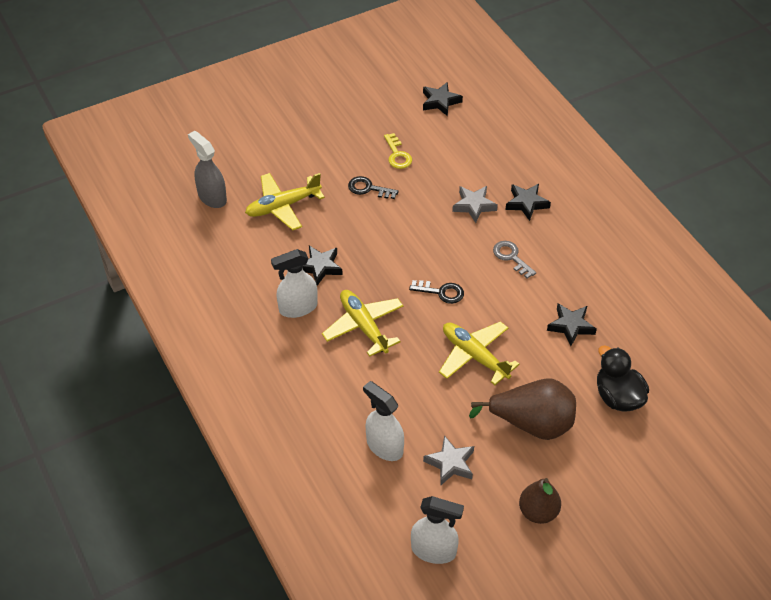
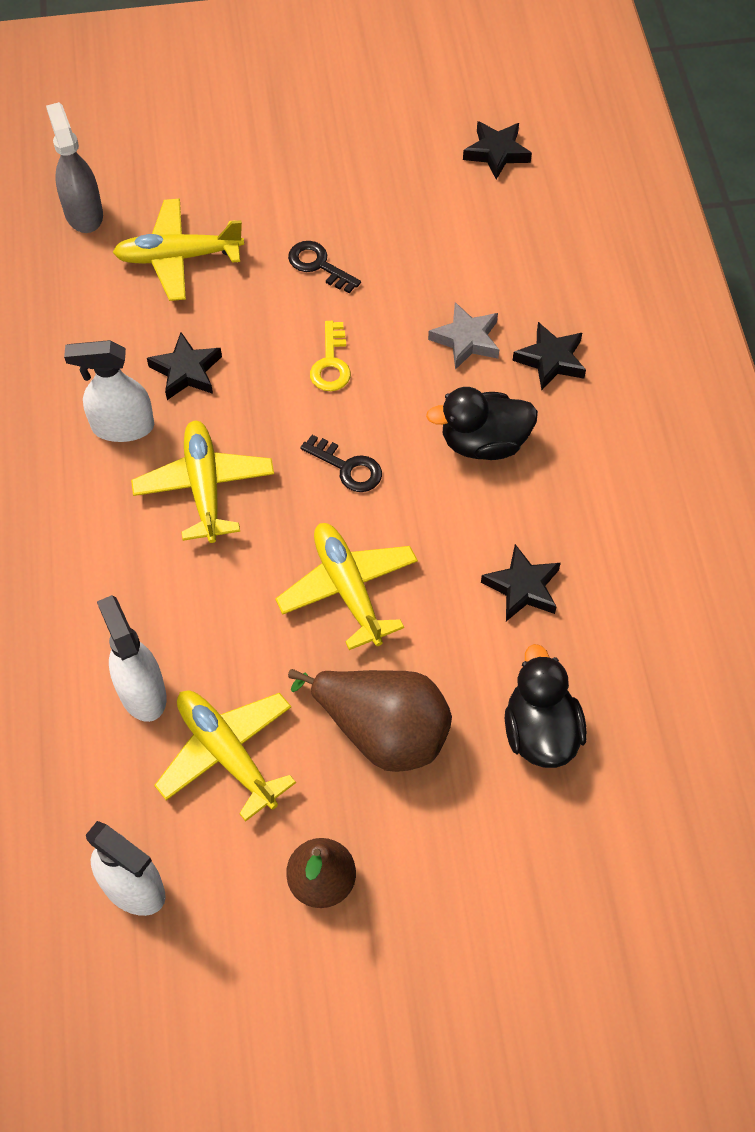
camera: 20 degrees right, 10 degrees up
yellow key [384,133,412,169] -> yellow key moved to [310,321,351,391]
grey star [423,435,474,485] -> yellow plane [154,691,296,822]
grey key [493,241,536,278] -> black duck [426,387,538,460]

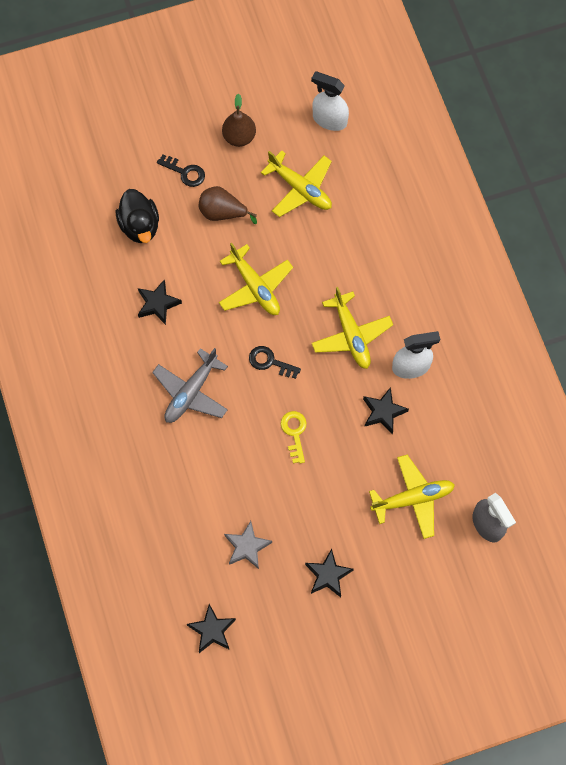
camera: 170 degrees right, 10 degrees up
white spray bottle [97,595,166,722] -> none
black key [288,241,361,293] -> black key moved to [157,154,205,187]
brown pear [288,669,452,772] -> brown pear [199,186,257,224], size x0.66
black duck [426,387,538,460] -> grey plane [152,348,228,423]
grey star [428,302,499,370] -> grey star moved to [224,521,272,569]
black star [512,322,586,390] -> black star moved to [305,549,354,597]

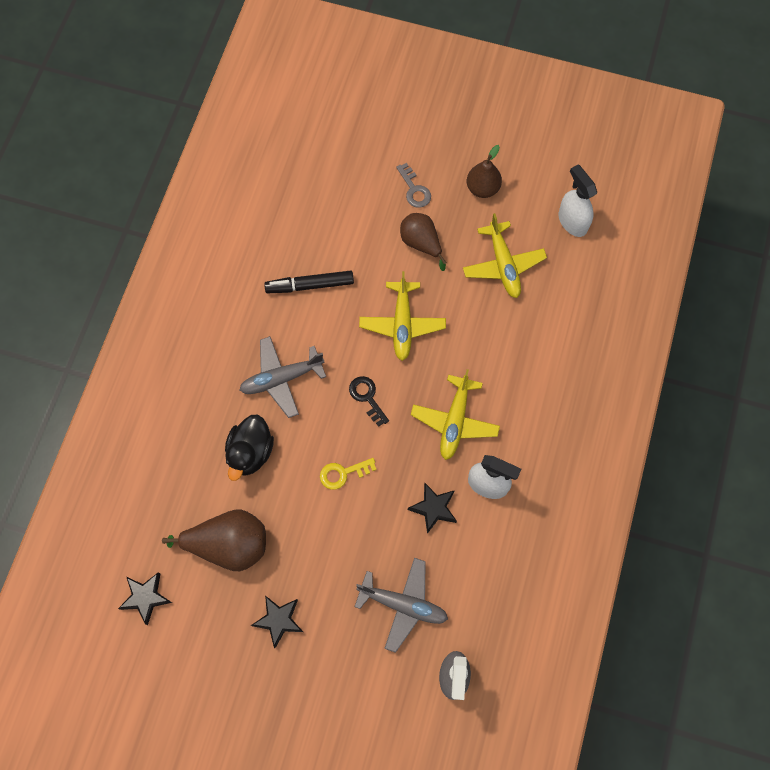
camera: 35 degrees right, 0 degrees up
black duck [116,189,159,243] -> black duck moved to [225,415,274,481]
black star [138,279,182,325] -> black marker [264,271,354,293]
black key [157,154,205,187] -> grey key [396,163,431,208]
grey star [224,521,272,569] -> brown pear [162,509,266,571]
yellow key [281,411,307,463] -> yellow key turned 135 degrees counterclockwise [320,458,376,490]
yellow plane [369,455,455,539] -> grey plane [354,558,448,653]

